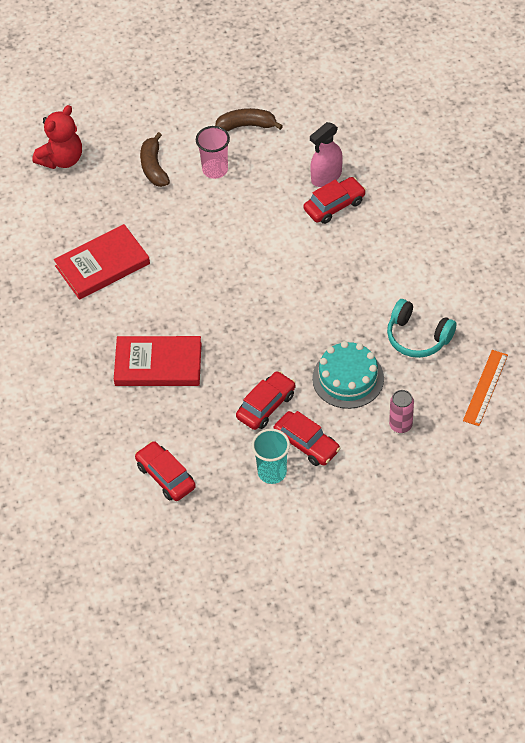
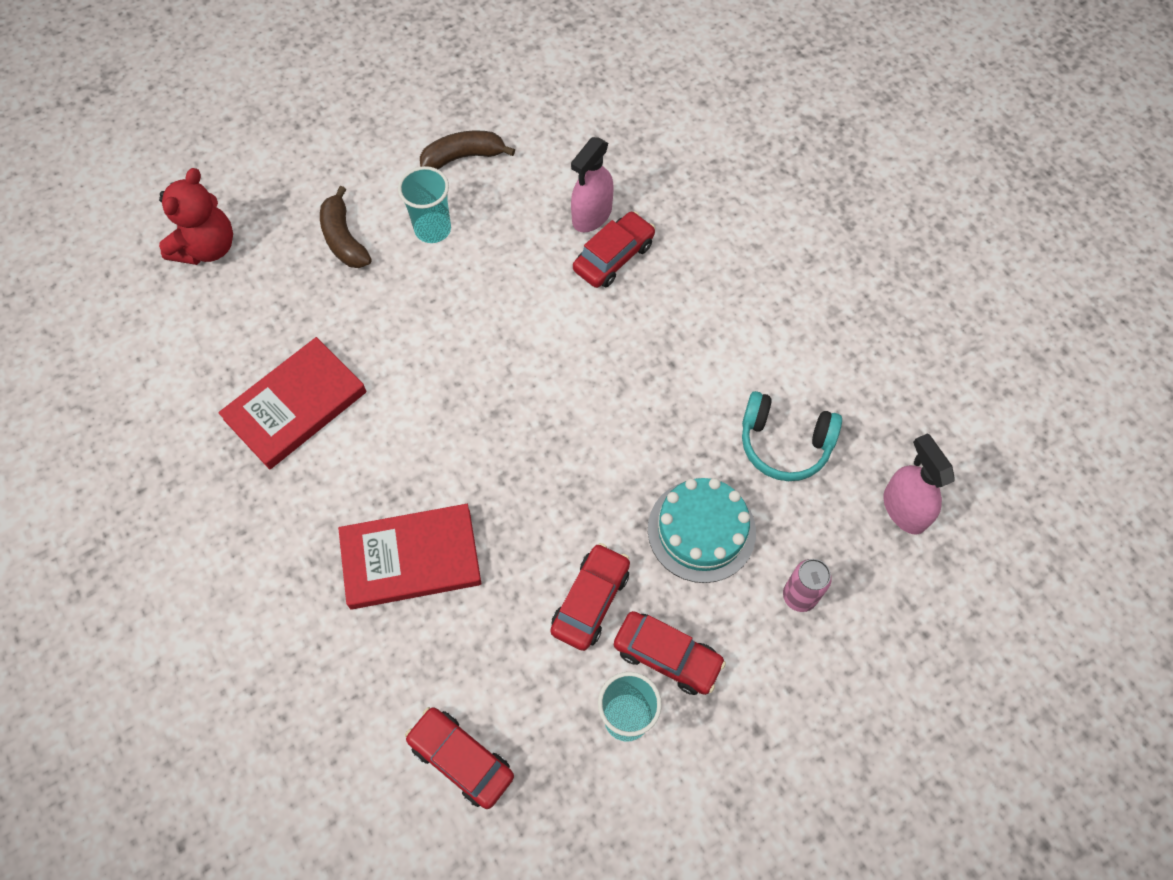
camera: 15 degrees left, 10 degrees up
pink cup [196,126,230,179] -> turquoise cup [398,166,451,243]
orange ruler [463,350,508,426] -> pink spray bottle [883,433,955,535]

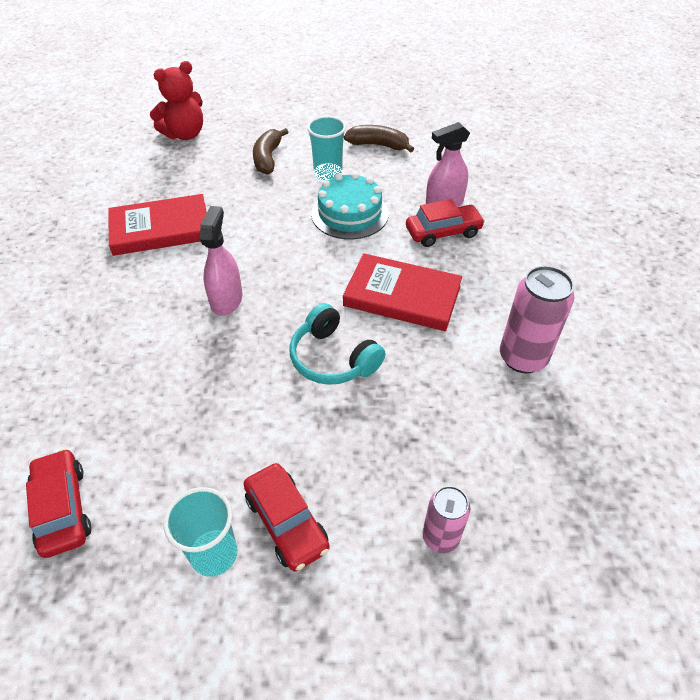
camera: 30 degrees right, 15 degrees down
red book [338,504,482,609] -> red book moved to [343,253,462,331]
red car [550,543,630,651] -> none
turquoise cake [648,478,756,583] -> turquoise cake moved to [311,172,389,239]
turquoise headphones [742,391,842,481] -> turquoise headphones moved to [289,303,385,385]
pink spray bottle [883,433,955,535] -> pink spray bottle moved to [200,206,242,316]
none -> pink can [500,266,574,373]

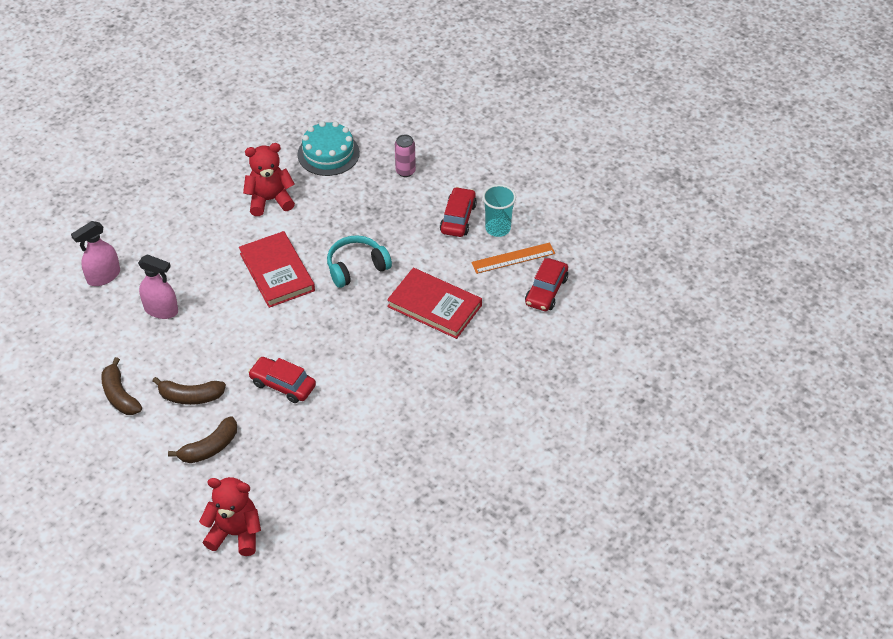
camera: 135 degrees left, 0 degrees up
red book [108,194,207,256] -> red book moved to [387,268,482,339]
pink spray bottle [200,206,242,316] -> pink spray bottle moved to [71,221,120,286]
turquoise headphones [289,303,385,385] -> turquoise headphones turned 120 degrees counterclockwise [327,235,392,288]
turquoise cup [307,116,346,180] -> brown banana [152,377,226,405]
turquoise cake [311,172,389,239] -> turquoise cake moved to [298,121,360,176]
red car [406,199,485,247] -> red car moved to [248,357,316,403]
pink can [500,266,574,373] -> red teddy bear [243,143,295,216]
none -> orange ruler [471,242,555,274]

